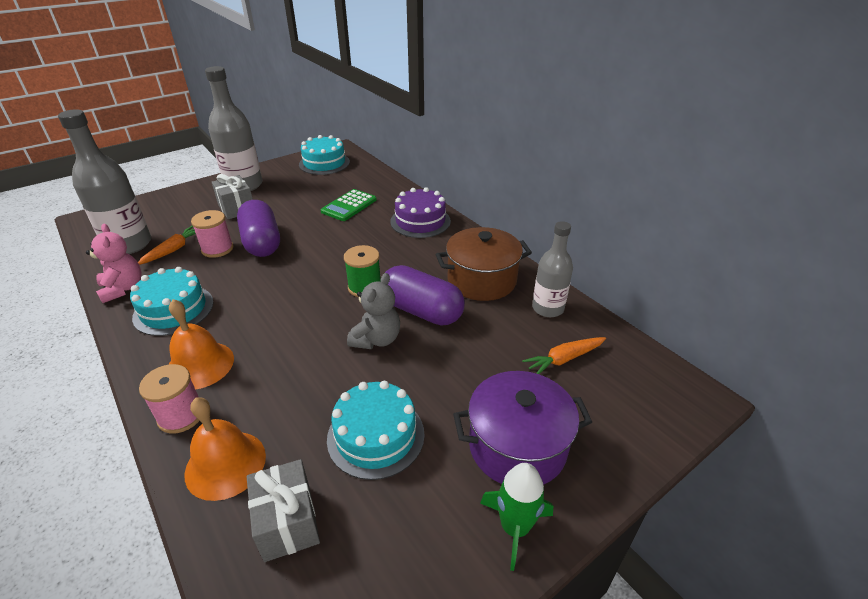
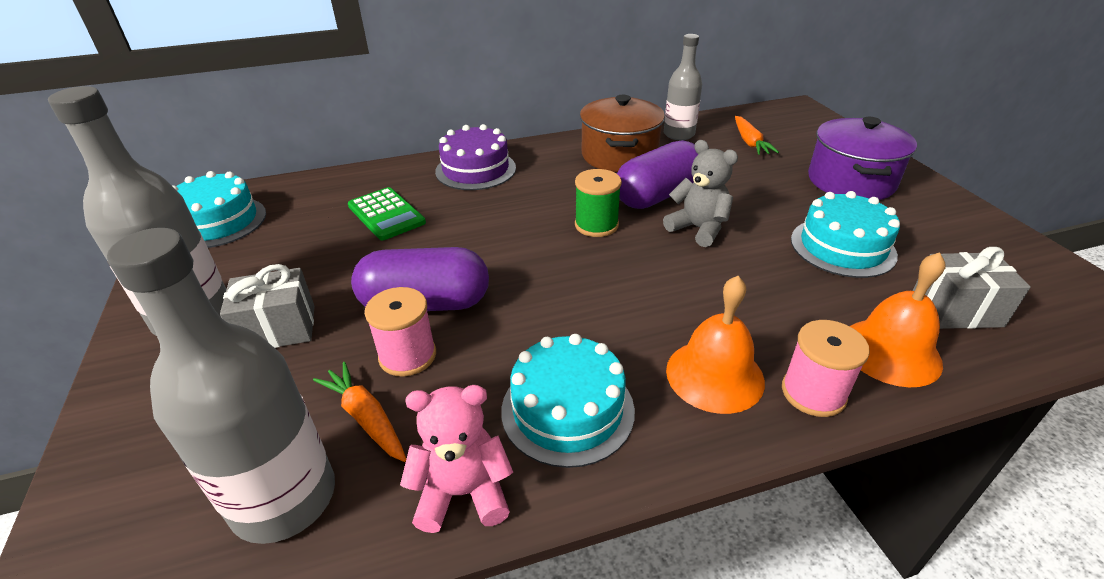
camera: 70 degrees left, 0 degrees up
green rocket [480,463,553,571] -> none

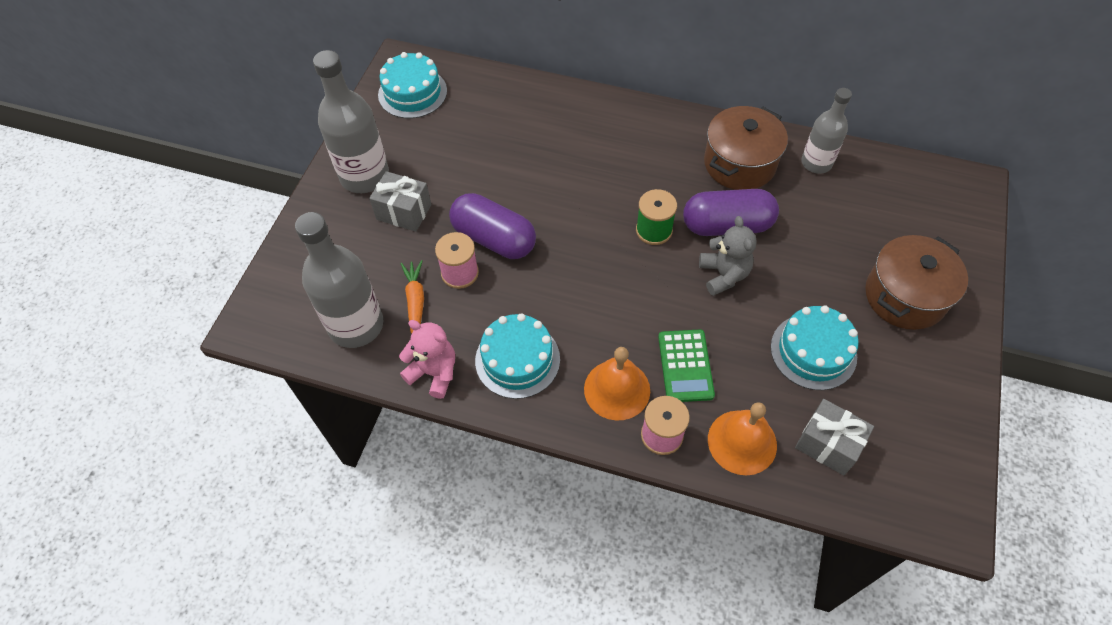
camera: 35 degrees right, 20 degrees up
green calculator [348,187,426,240] -> green calculator moved to [658,329,715,402]
purple cake [435,124,516,190] -> none
orange carrot [735,116,779,155] -> none
purple pot [808,117,917,200] -> brown pot [865,235,968,330]

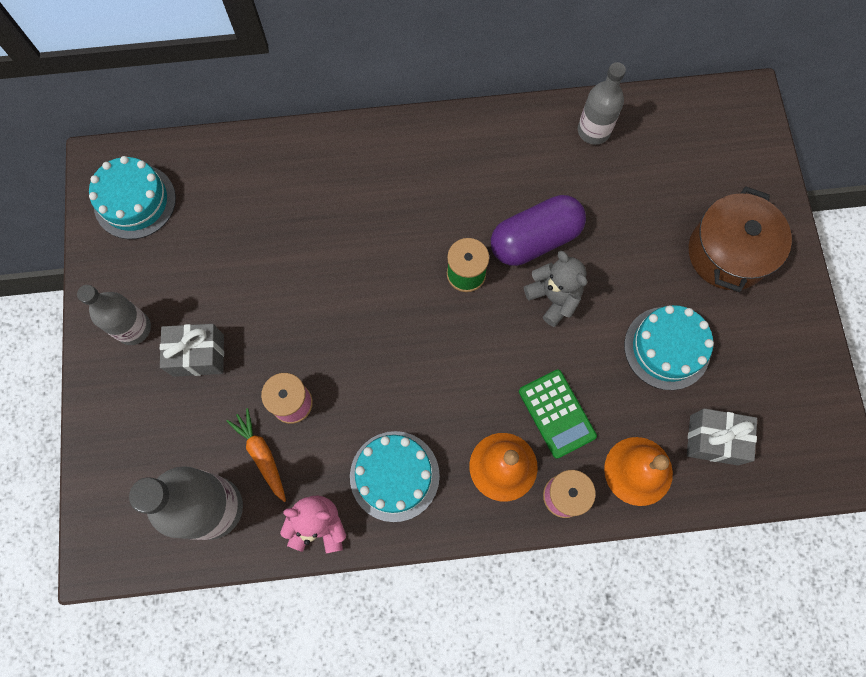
camera: 25 degrees left, 15 degrees up
grey bottle [313,50,389,193] -> grey bottle [77,285,151,345], size x0.63
purple capsule [449,193,536,259] -> none
brown pot [704,106,788,190] -> none

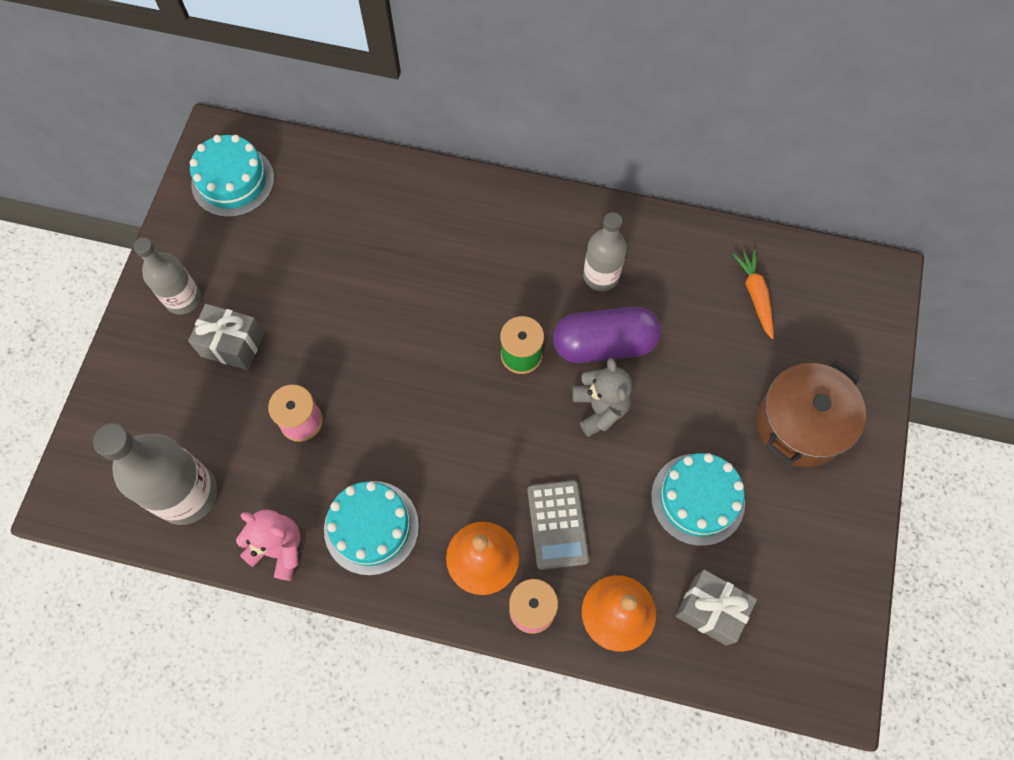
camera: 20 degrees right, 5 degrees down
orange carrot [227,408,286,502] -> orange carrot moved to [733,249,774,339]
green calculator [519,369,597,459] -> grey calculator [527,480,589,570]
grey bottle [578,62,626,145] -> grey bottle moved to [583,212,627,291]

